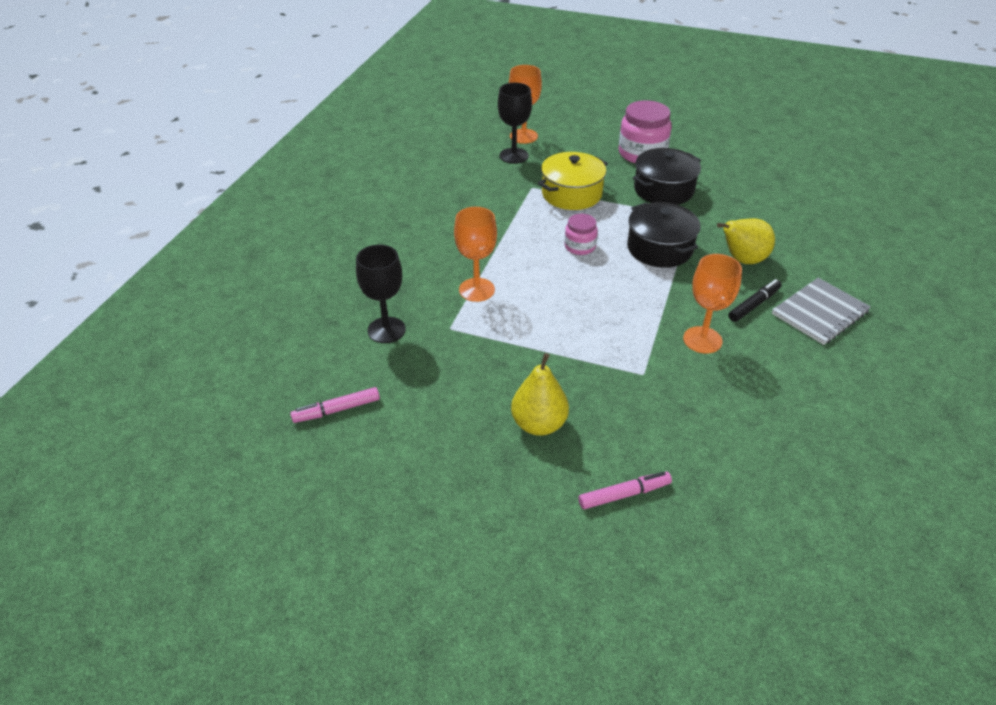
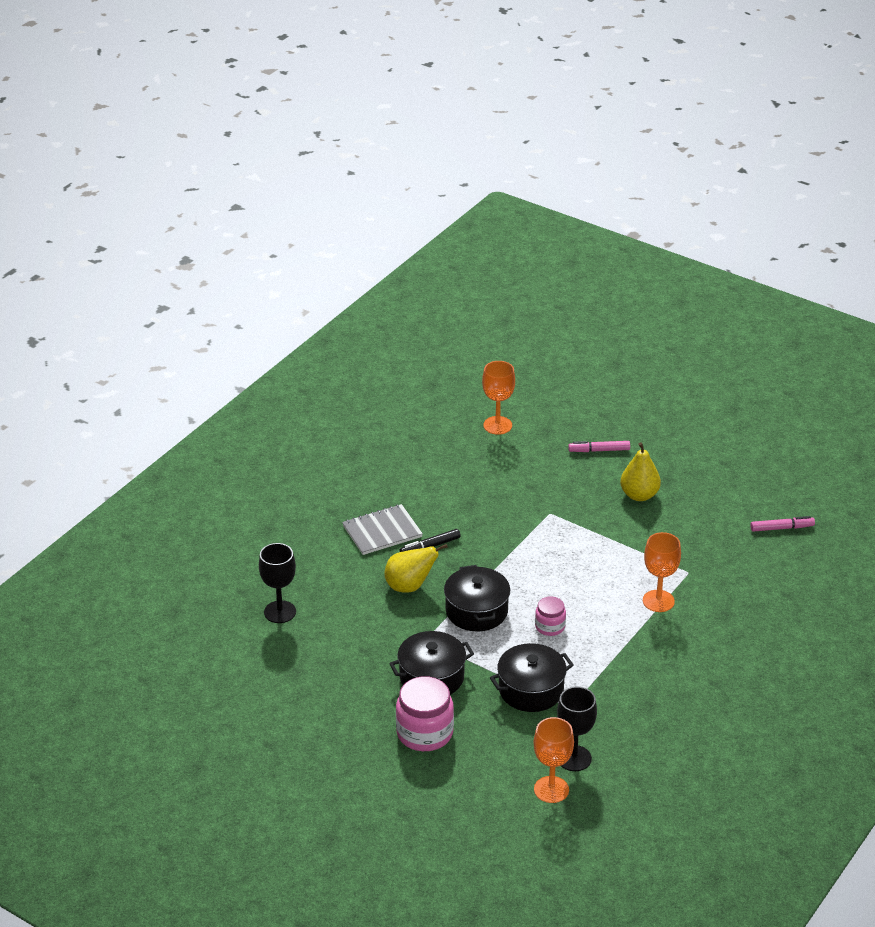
camera: 165 degrees left, 5 degrees down
black goblet [356,245,406,343] -> black goblet moved to [259,543,296,623]
yellow pot [538,152,608,210] -> black pot [490,643,574,712]
orange goblet [683,254,742,354] -> orange goblet moved to [482,361,515,435]

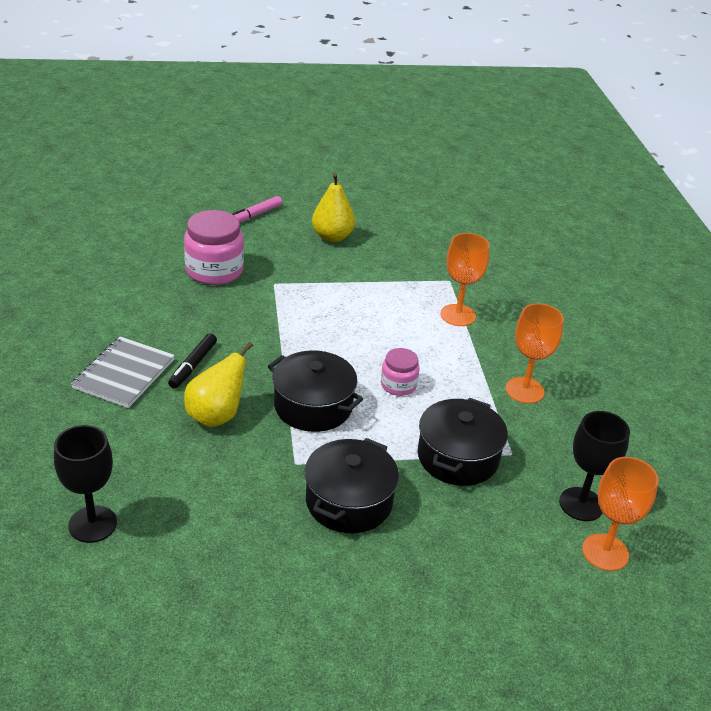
camera: 45 degrees left, 0 degrees up
pink jar [396,676,454,751] -> pink jar moved to [184,210,244,285]
orange goblet [482,361,515,435] -> orange goblet moved to [506,303,564,404]
pink marker [750,516,815,532] -> none

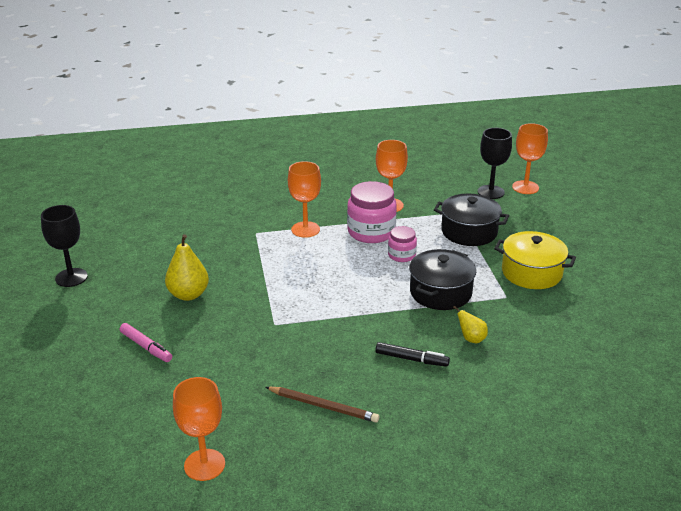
camera: 90 degrees left, 5 degrees down
black goblet [54,425,117,543] -> black goblet moved to [41,205,88,287]
grey notebook [71,336,175,408] -> none
pink jar [184,210,244,285] -> pink jar moved to [347,181,397,243]
yellow pear [184,342,253,427] -> yellow pear [453,306,488,343], size x0.56
black pot [305,438,399,533] -> yellow pot [494,231,576,289]
none -> orange goblet [173,377,225,481]
none -> brown pencil [266,387,379,423]

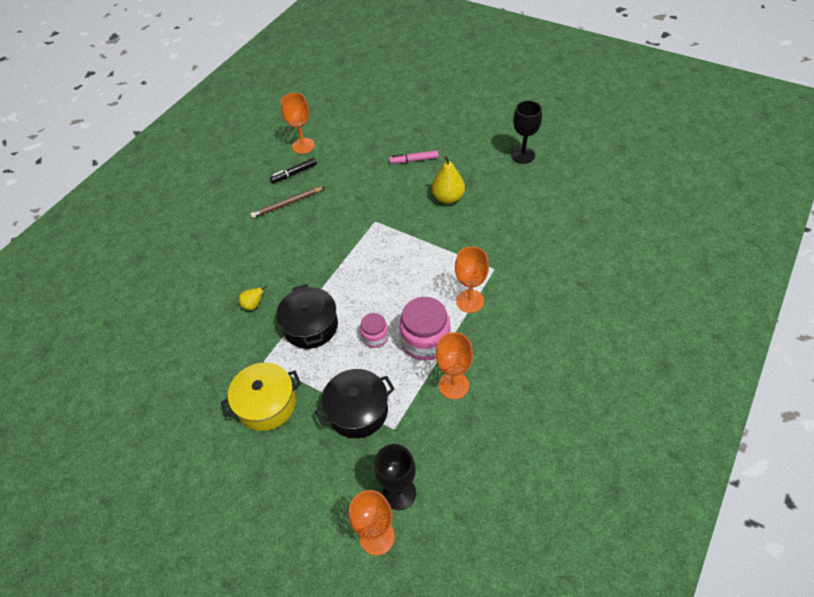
camera: 135 degrees right, 20 degrees up
black marker [375,342,450,367] -> black marker moved to [270,158,317,183]

